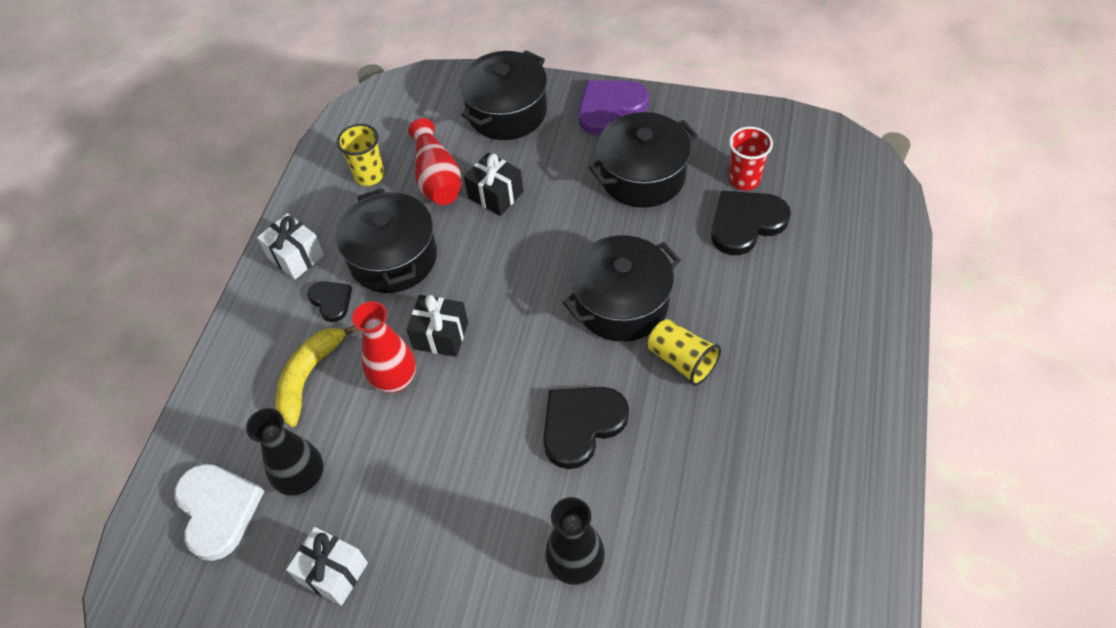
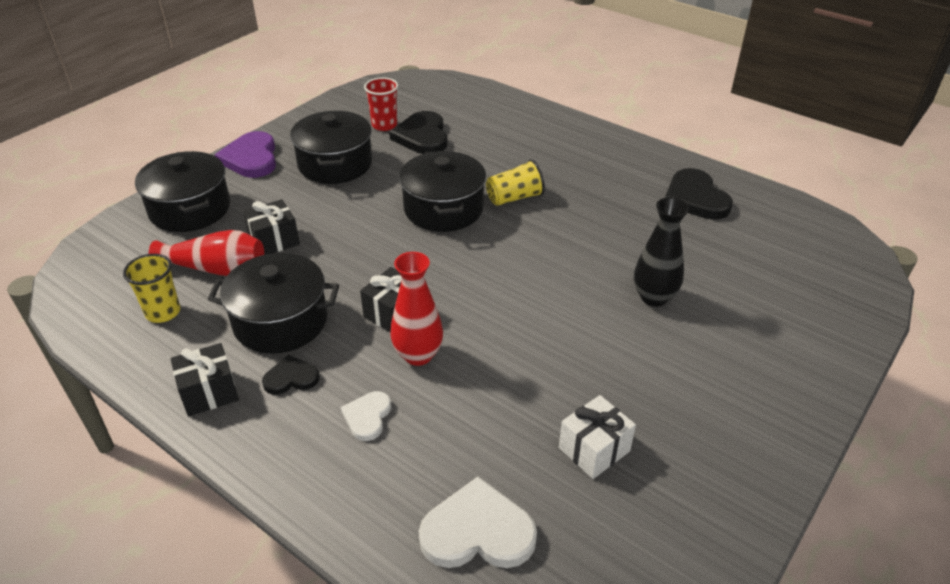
camera: 70 degrees left, 15 degrees down
black vase [246,408,324,497] -> none
white gift [257,213,324,280] -> black gift [171,343,239,416]
yellow banana [276,325,359,427] -> white heart [341,391,392,441]
black heart [543,387,629,469] -> black heart moved to [665,168,733,220]

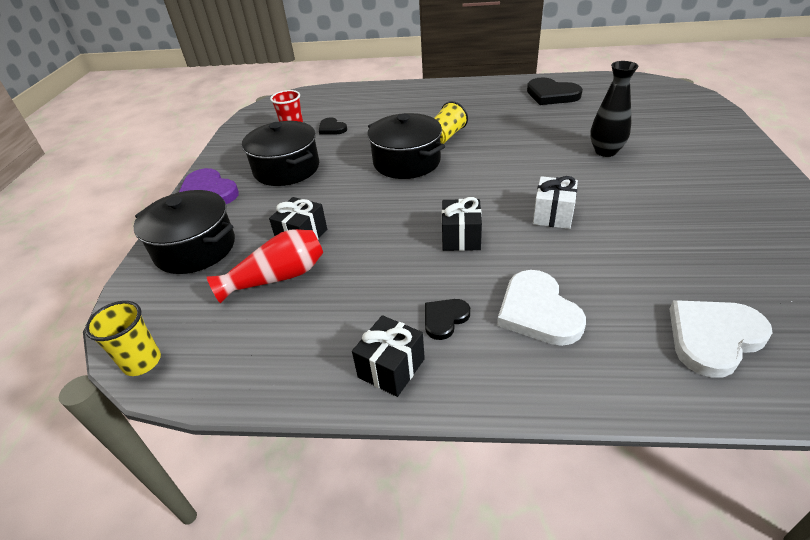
camera: 30 degrees left, 0 degrees up
yellow cup [123,254,180,323] -> yellow cup moved to [85,301,161,376]
black pot [208,253,339,354] -> none
white heart [341,391,392,441] -> white heart [497,270,586,346], size x1.76
black heart [389,111,448,154] -> black heart [319,117,347,135], size x0.57
red vase [390,252,443,366] -> none
white gift [559,395,636,479] -> white gift moved to [533,176,578,229]

